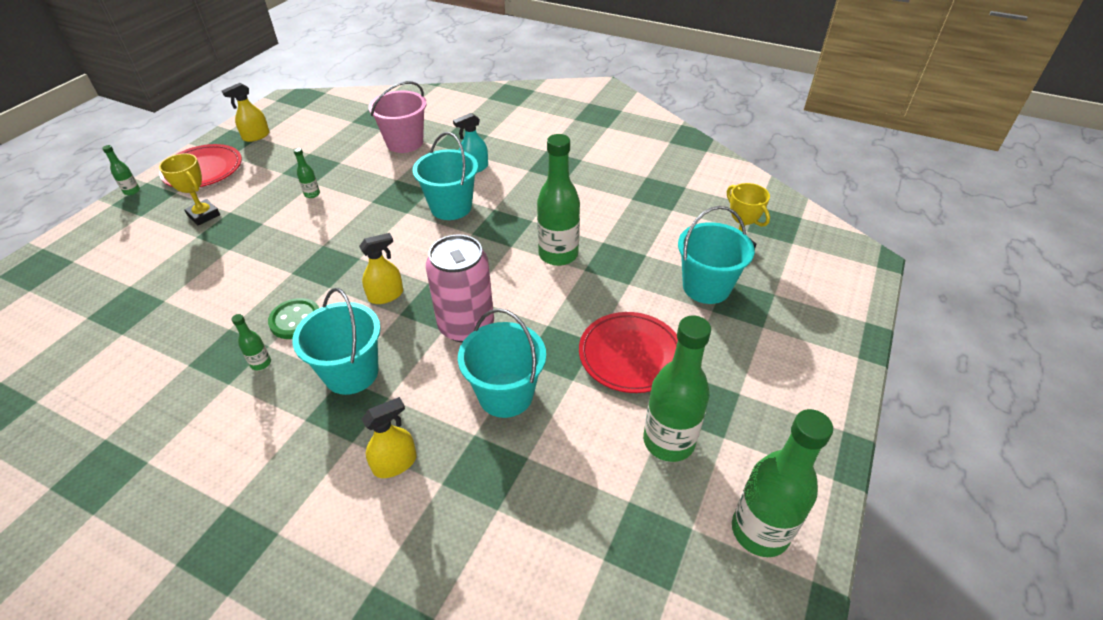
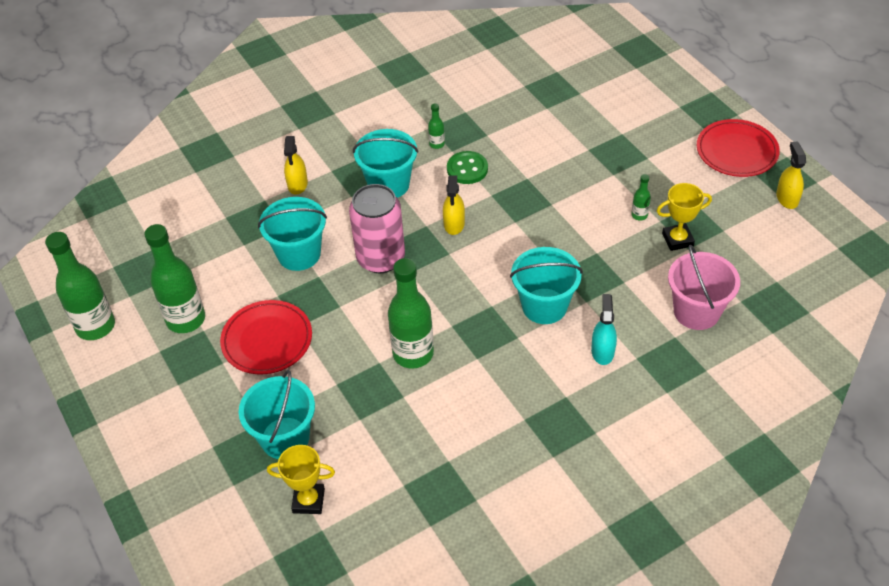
camera: 125 degrees right, 5 degrees up
green bottle [102,145,140,195] -> none
yellow trophy [159,153,220,226] -> yellow trophy moved to [657,183,712,251]

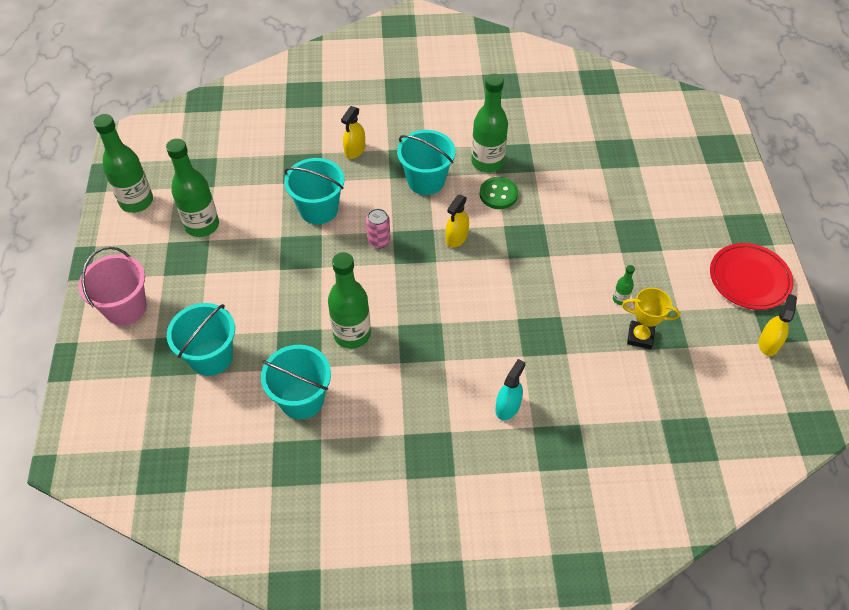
camera: 25 degrees right, 5 degrees up
red plate [220,300,312,374] -> none
yellow trophy [267,445,335,514] -> none
pink can [349,184,405,273] -> pink can [366,209,391,249], size x0.51
green bottle [428,103,445,149] -> green bottle [471,74,508,172], size x2.28
turquoise bucket [510,247,583,324] -> turquoise bucket moved to [261,345,331,419]
pink bucket [668,245,740,330] -> pink bucket moved to [78,246,147,325]

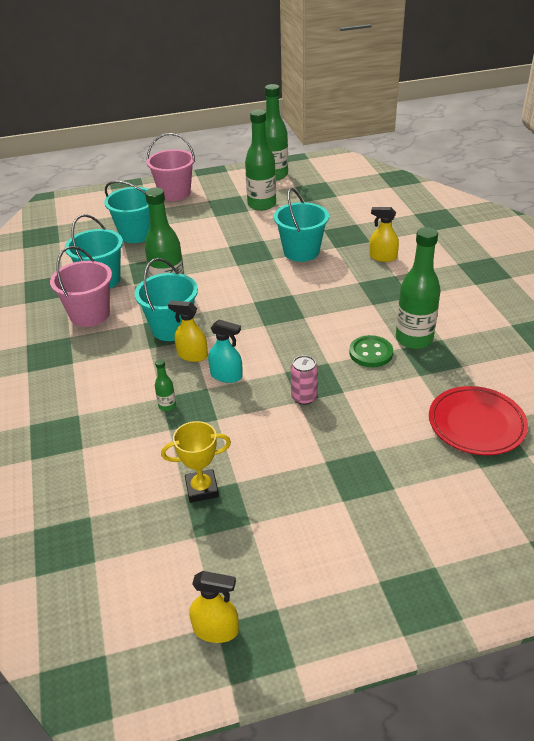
camera: 80 degrees right, 15 degrees down
pink can [366,209,391,249] -> pink can moved to [291,355,318,405]
turquoise bucket [397,130,455,195] -> turquoise bucket moved to [135,258,198,341]
yellow spray bottle [445,195,469,248] -> yellow spray bottle moved to [168,300,208,362]
turquoise spray bottle [495,359,525,420] -> turquoise spray bottle moved to [208,320,243,383]
green bottle [613,265,635,305] -> green bottle moved to [155,359,176,411]
yellow trophy [622,288,680,349] -> yellow trophy turned 75 degrees clockwise [161,421,231,503]
red plate [710,243,793,310] -> red plate moved to [429,386,528,455]
none -> pink bucket [50,246,112,327]

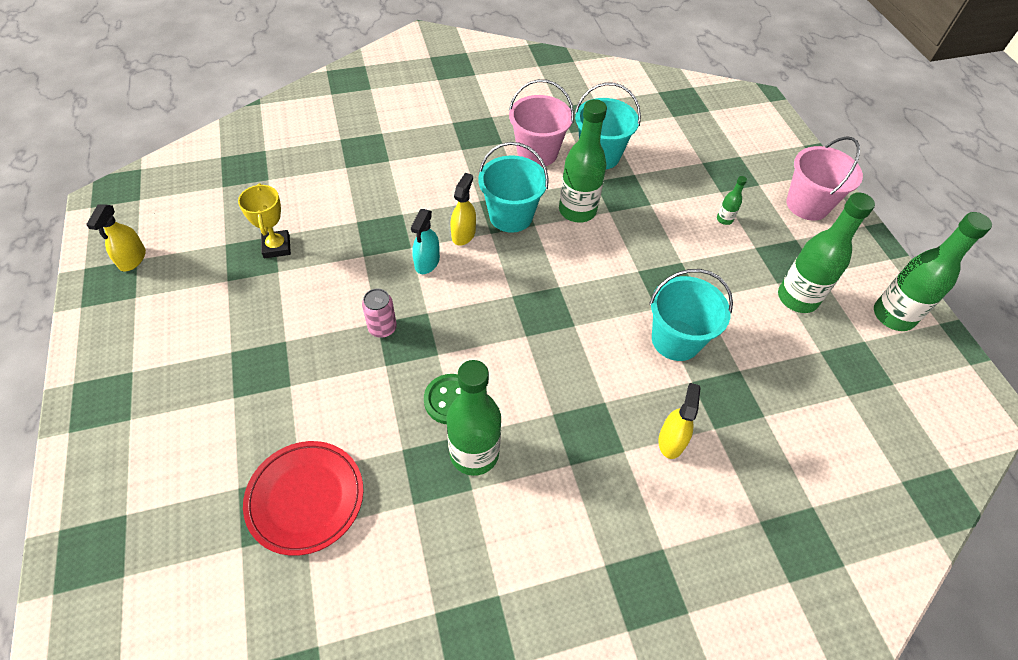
camera: 85 degrees right, 15 degrees up
turquoise bucket [104,181,150,243] -> none
green bottle [155,359,176,411] -> green bottle moved to [717,176,747,225]

